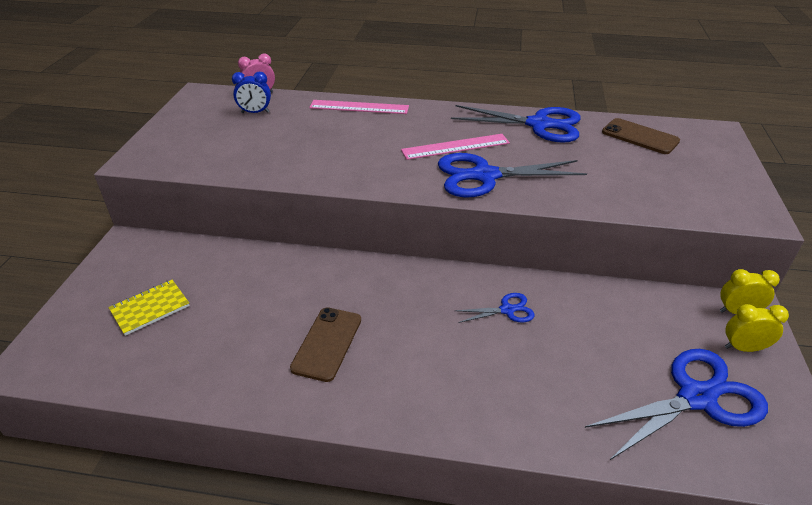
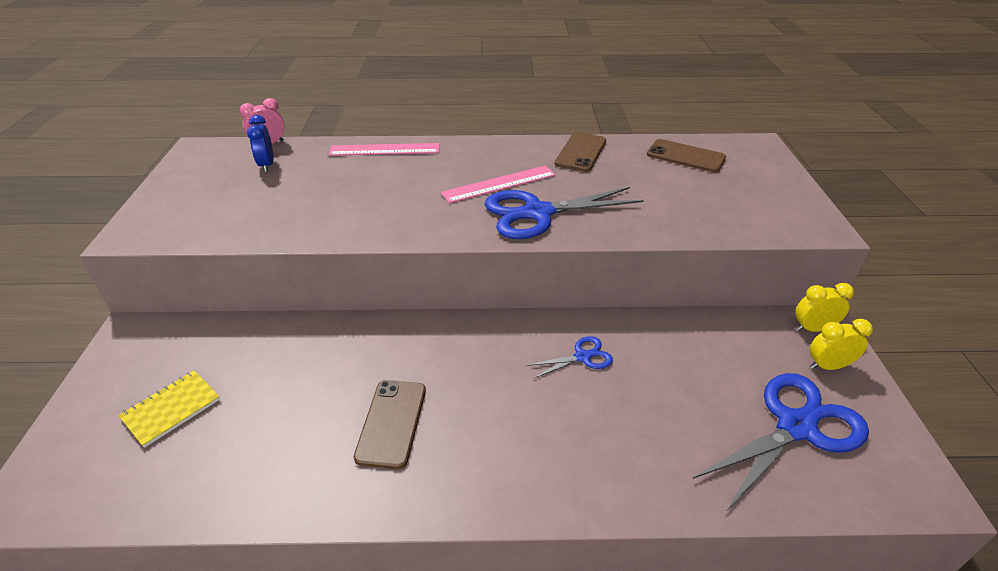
camera: 10 degrees left, 0 degrees up
blue clock [232,72,271,113] -> blue clock turned 90 degrees clockwise [247,115,273,172]
blue scissors [451,105,581,143] -> brown phone [555,132,606,172]

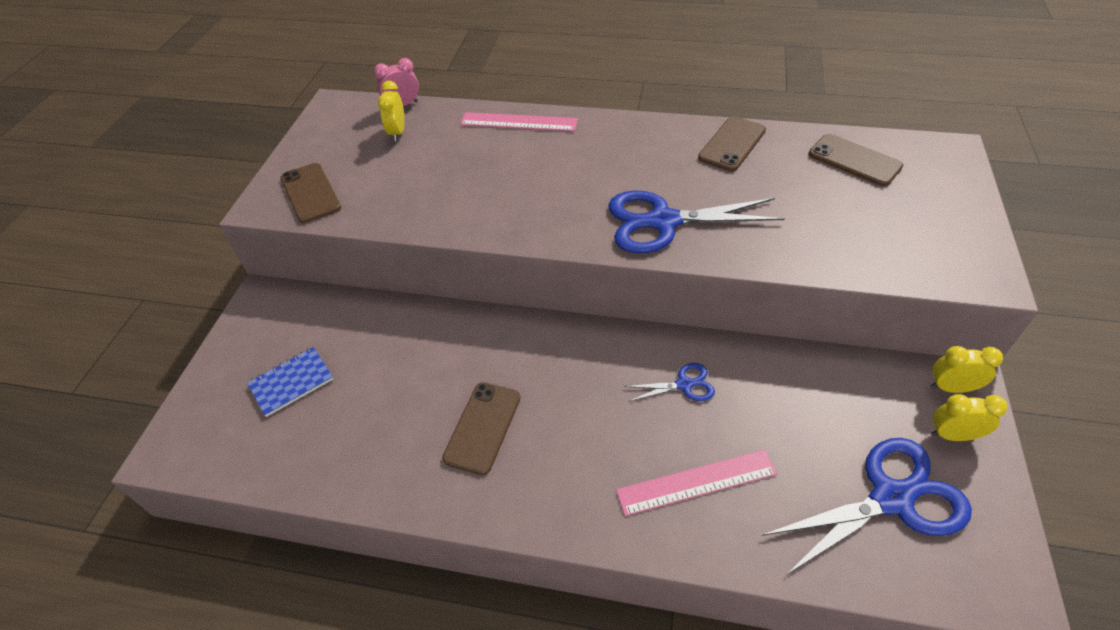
camera: 15 degrees right, 10 degrees up
yellow notebook [118,371,220,448] -> blue notebook [247,347,333,417]
blue clock [247,115,273,172] -> yellow clock [378,81,405,141]
pink ruler [441,165,556,203] -> pink ruler moved to [616,450,777,516]
none -> brown phone [280,163,341,223]

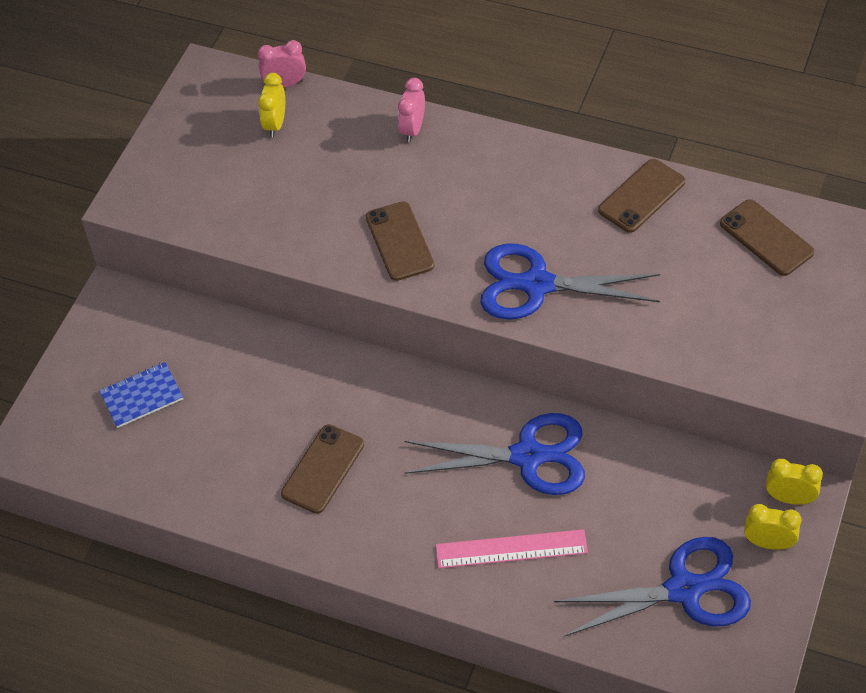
camera: 10 degrees right, 5 degrees up
brown phone [280,163,341,223] -> brown phone moved to [366,201,435,281]
pink ruler [460,112,578,131] -> pink clock [398,78,425,142]
blue scissors [624,363,715,402] -> blue scissors [404,413,585,495], size x2.05

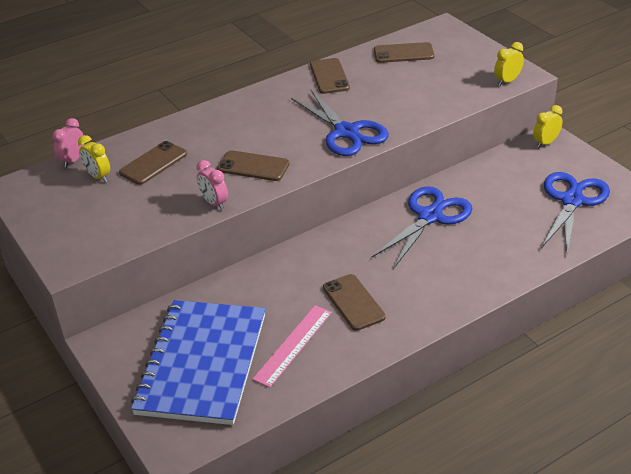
camera: 55 degrees left, 15 degrees down
blue notebook [99,362,183,428] -> blue notebook [131,300,266,425], size x2.45
pink clock [398,78,425,142] -> pink clock moved to [196,160,228,210]
pink ruler [436,529,588,568] -> pink ruler moved to [252,305,332,388]
blue scissors [480,244,660,320] -> blue scissors turned 75 degrees counterclockwise [291,90,389,156]
yellow clock [744,504,801,550] -> yellow clock moved to [494,42,524,86]
none -> brown phone [119,141,187,185]

